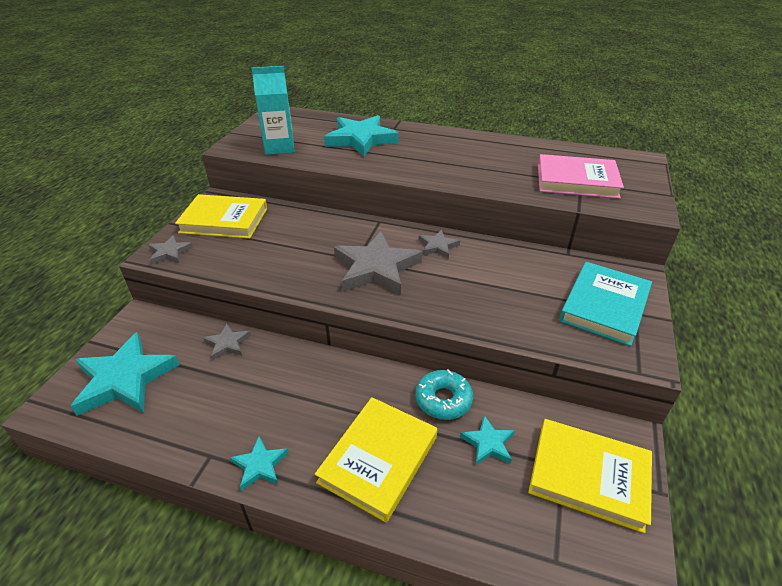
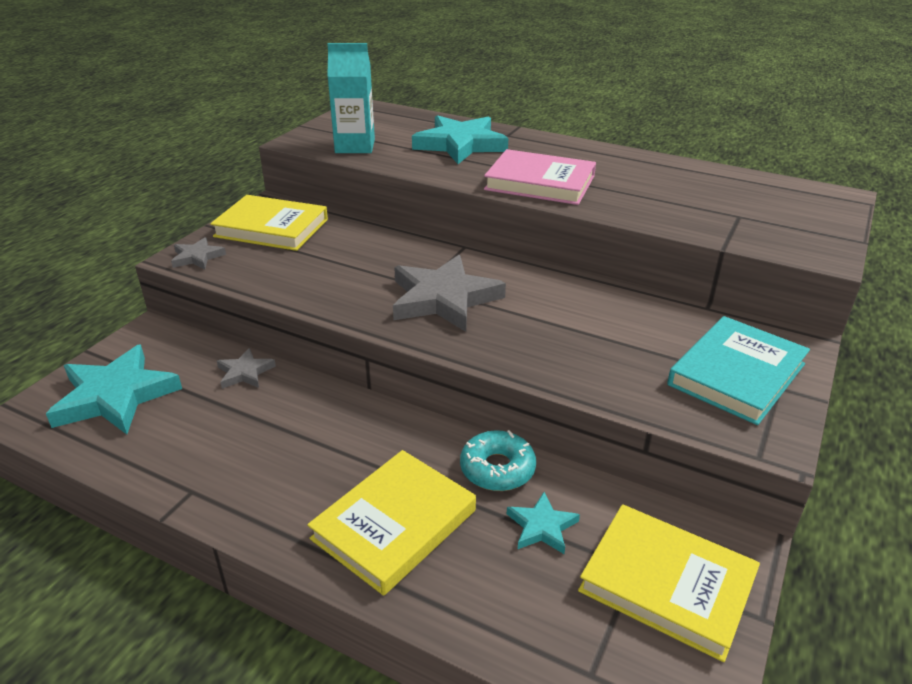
camera: 10 degrees right, 5 degrees down
turquoise star [230,436,288,491] -> none
grey star [419,230,460,259] -> none
pink book [538,154,624,199] -> pink book moved to [484,149,596,205]

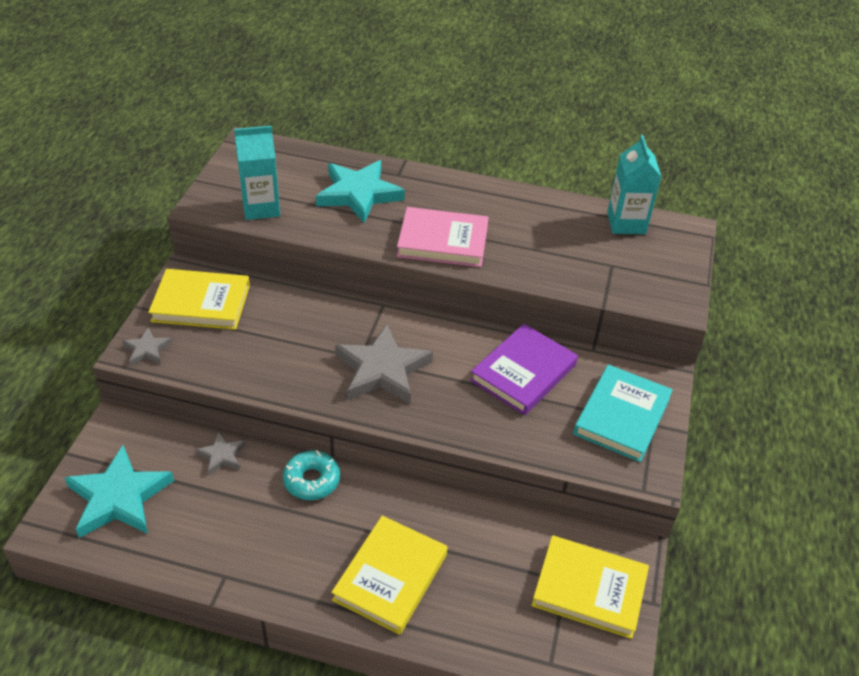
camera: 15 degrees left, 10 degrees up
turquoise donut [460,430,536,491] -> turquoise donut moved to [283,450,340,500]
turquoise star [507,492,580,554] -> none
none -> purple book [470,324,578,415]
none -> turquoise carton [607,135,661,234]

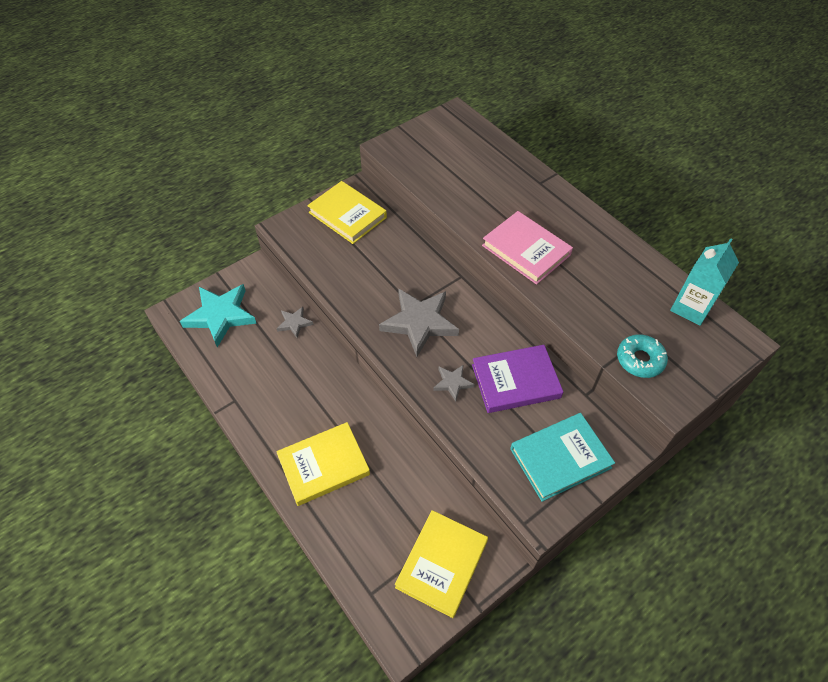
camera: 40 degrees right, 10 degrees up
grey star [122,327,173,366] -> grey star moved to [433,364,475,402]
turquoise carton [234,126,280,220] -> none
turquoise donut [283,450,340,500] -> turquoise donut moved to [617,334,668,378]
turquoise star [316,160,405,223] -> none
yellow book [532,535,649,639] -> yellow book turned 60 degrees clockwise [395,510,488,618]

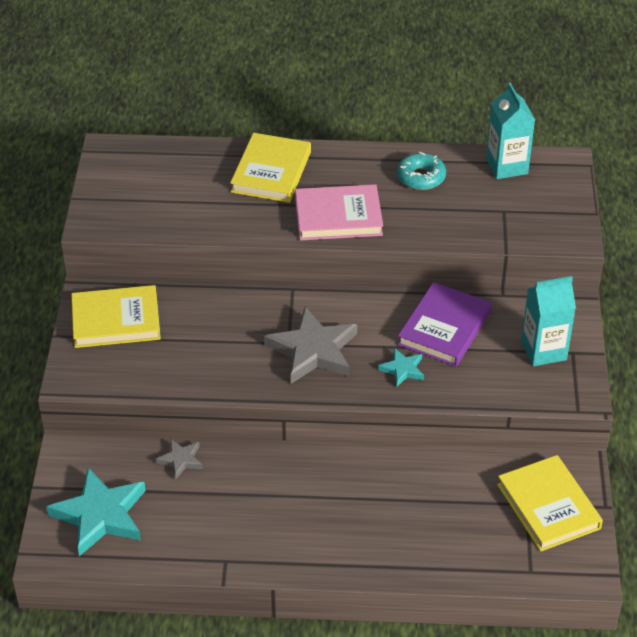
camera: 50 degrees left, 10 degrees down
yellow book [276,422,370,506] -> yellow book moved to [230,133,311,203]
grey star [433,364,475,402] -> turquoise star [378,348,424,387]
turquoise book [510,413,615,502] -> turquoise carton [521,276,576,366]
turquoise donut [617,334,668,378] -> turquoise donut moved to [397,152,446,190]

